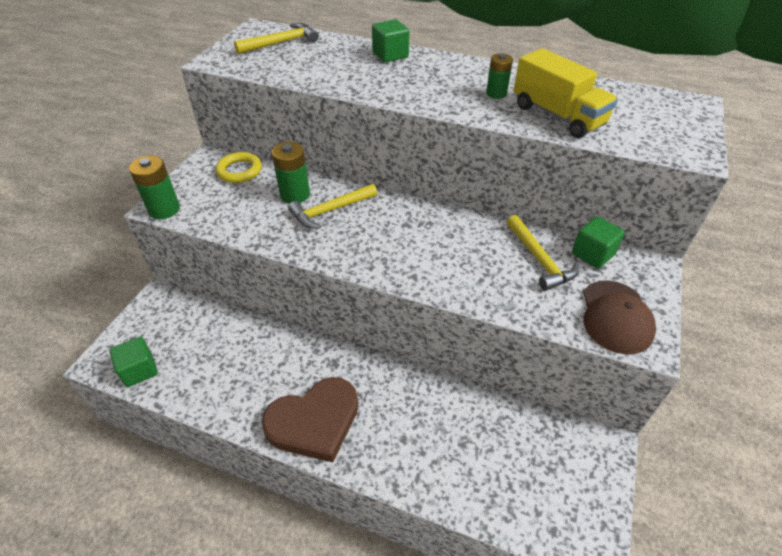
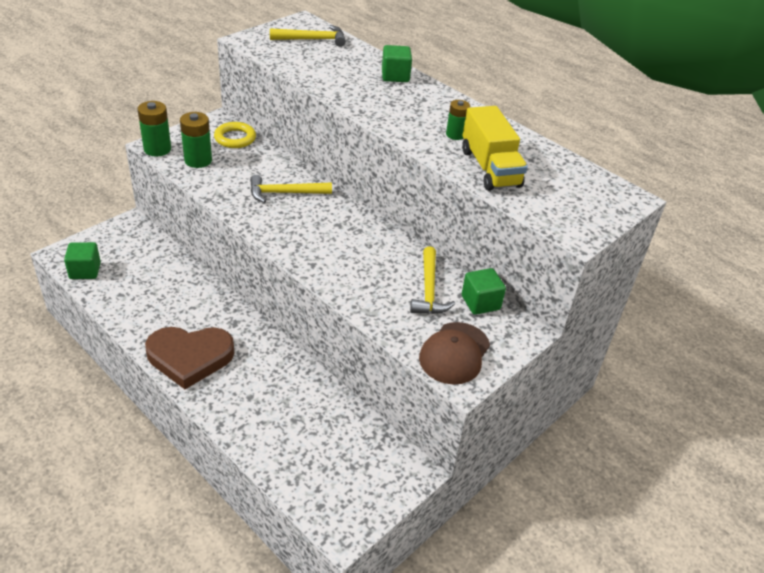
camera: 20 degrees right, 5 degrees down
green battery [272,142,310,204] -> green battery moved to [180,112,212,168]

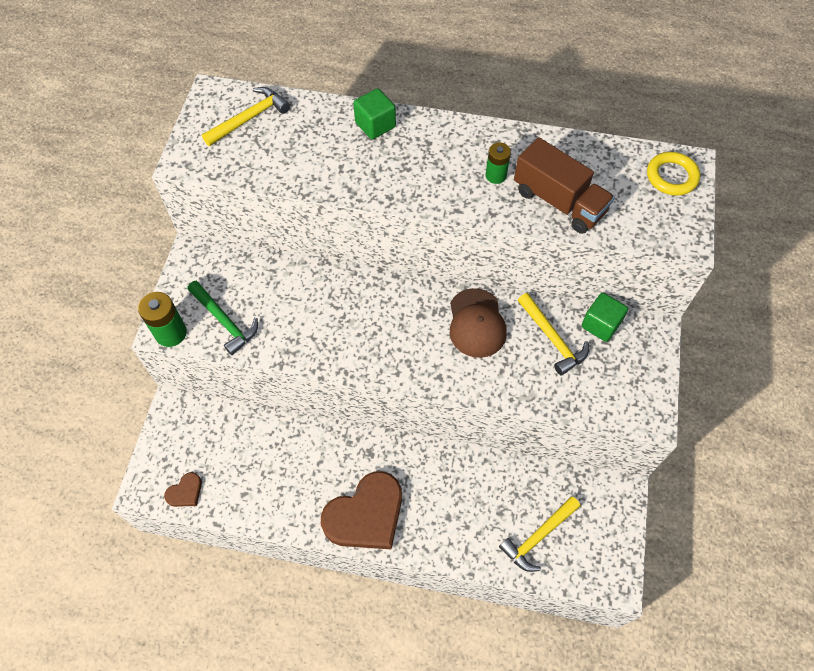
camera: 30 degrees left, 20 degrees up
green cube [64,242,101,279] -> brown heart [164,472,202,507]
green battery [180,112,212,168] -> green hammer [187,281,258,355]
yellow ring [214,122,256,148] -> yellow ring moved to [647,152,700,196]
yellow hammer [250,175,332,203] -> yellow hammer moved to [499,496,581,572]
brown cap [419,322,490,384] -> brown cap moved to [450,288,507,358]
yellow truck [462,106,528,191] -> brown truck [514,137,615,234]

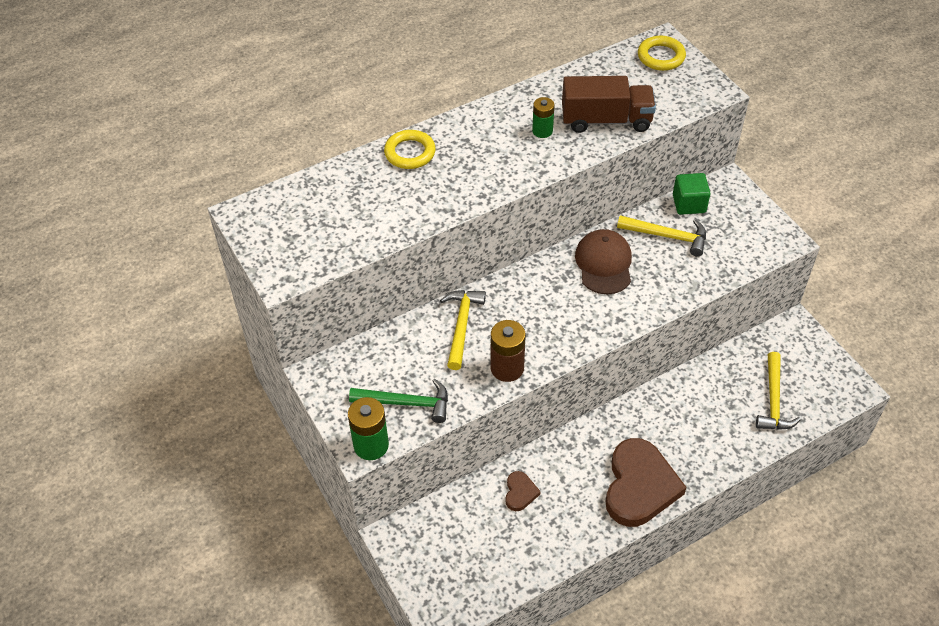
camera: 40 degrees left, 10 degrees down
brown heart [164,472,202,507] -> brown heart moved to [505,471,541,511]
yellow hammer [202,87,290,146] -> yellow hammer moved to [440,290,486,370]
green cube [353,88,396,139] -> yellow ring [384,130,436,169]
brown cap [450,288,507,358] -> brown cap turned 135 degrees counterclockwise [575,229,632,294]
none -> brown battery [491,320,526,382]

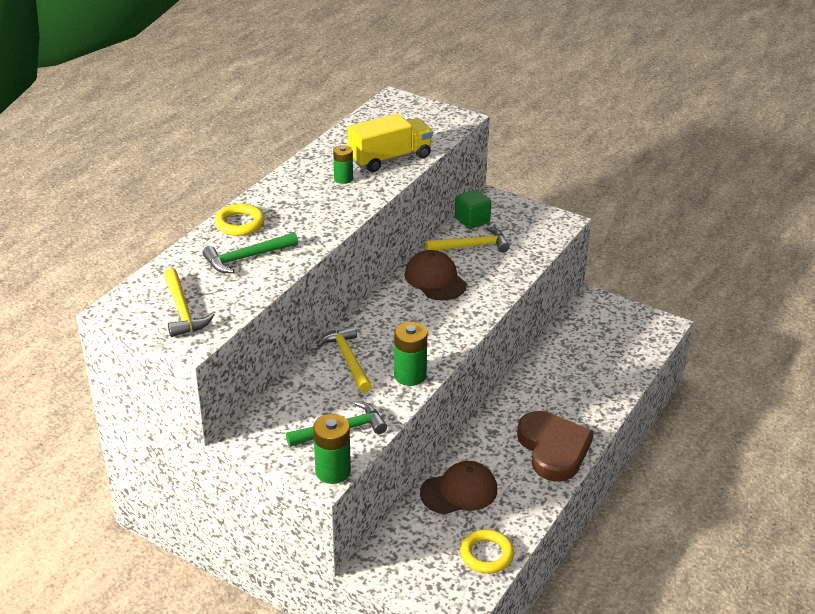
camera: 30 degrees left, 15 degrees down
brown battery [491,320,526,382] -> green battery [394,322,428,386]
brown heart [505,471,541,511] -> brown cap [420,461,497,515]
brown truck [562,76,656,133] -> yellow truck [347,113,433,172]
yellow ring [638,36,686,71] -> yellow ring moved to [460,529,514,574]
yellow hammer [756,352,801,430] -> yellow hammer moved to [163,268,214,337]
none -> green hammer [202,232,298,273]

